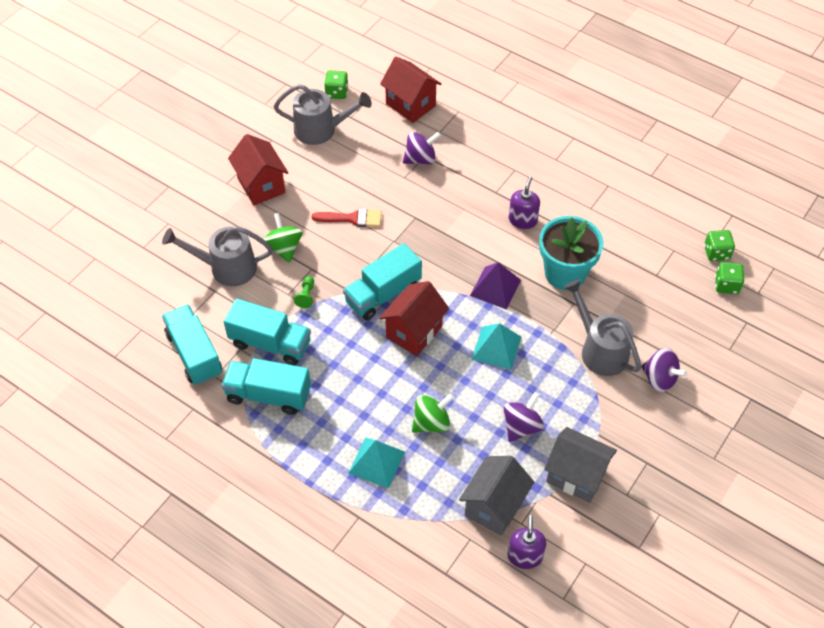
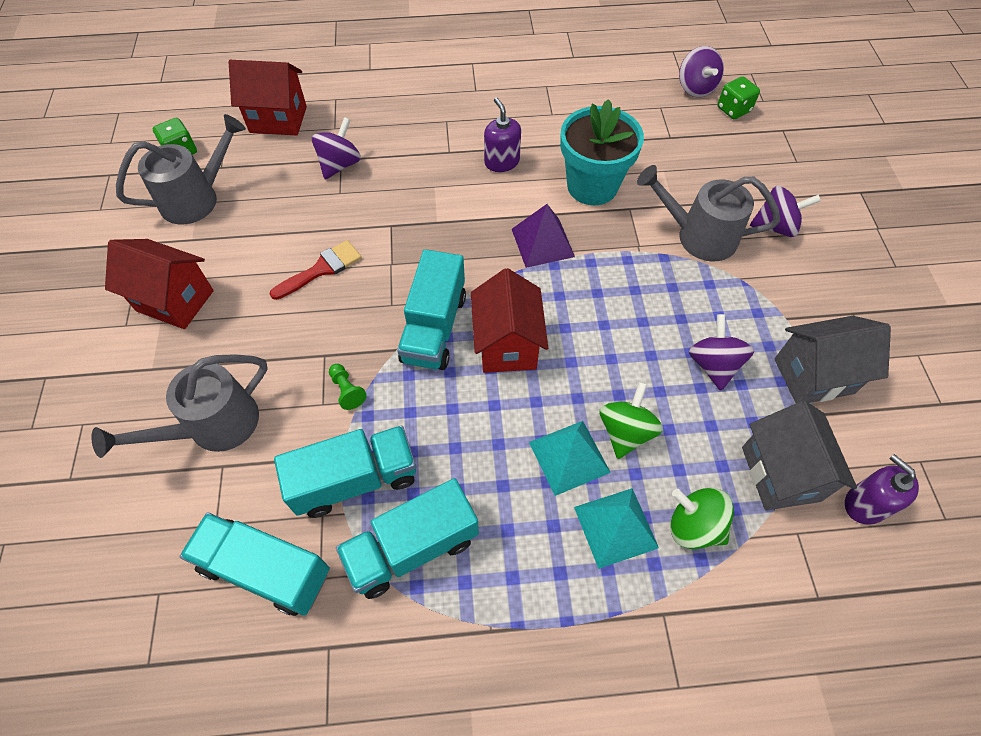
camera: 40 degrees left, 5 degrees up
green spinning top [264,213,303,263] -> green spinning top moved to [670,488,734,549]
turquoise pyramid [472,323,521,370] -> turquoise pyramid moved to [529,421,611,496]
green dice [704,230,735,261] -> purple spinning top [679,46,724,97]

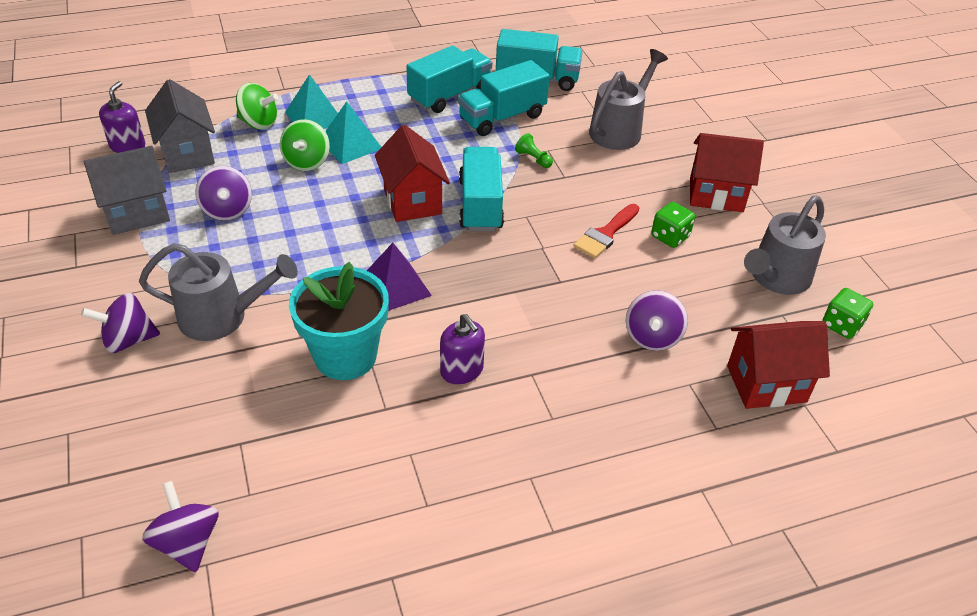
camera: 165 degrees right, 15 degrees down
green dice [718,76,760,119] -> green dice moved to [651,202,695,248]
purple soap dispenser [845,454,919,525] -> purple soap dispenser turned 120 degrees counterclockwise [99,81,145,153]

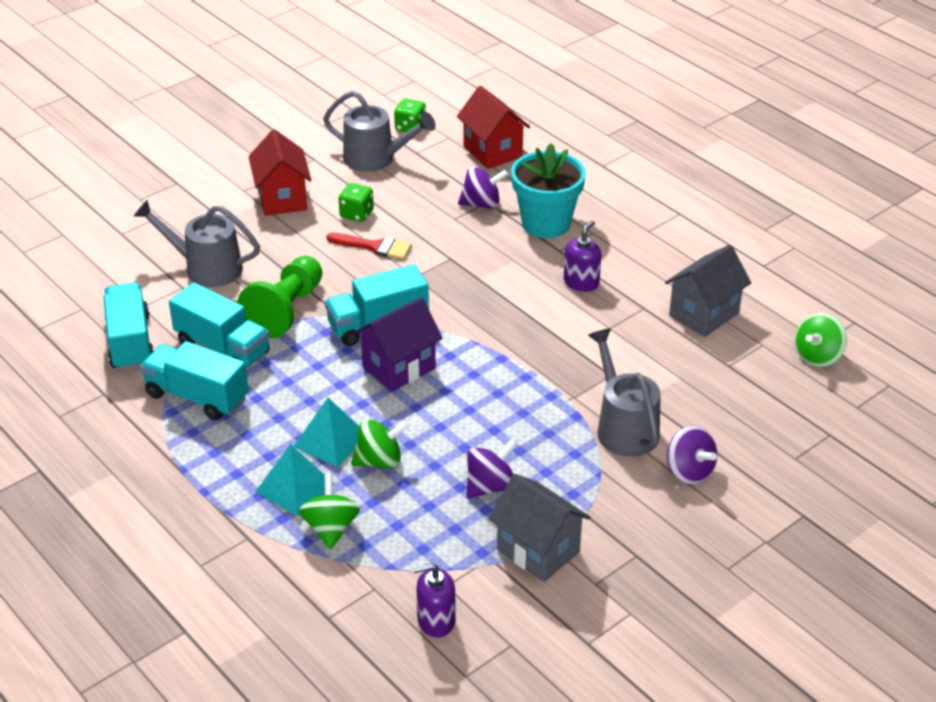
camera: 110 degrees left, 5 degrees down
purple spinning top [142,481,219,572] -> green spinning top [795,313,847,367]
grey house [145,79,215,173] -> grey house moved to [665,245,751,337]
turquoise flower pot [289,262,389,380] -> turquoise flower pot moved to [511,143,586,238]
purple pyramid [367,243,432,311] -> none
red house [375,125,450,222] -> purple house [353,297,443,392]
green pawn [515,133,553,168] -> green pawn [237,256,322,338], size x2.48

